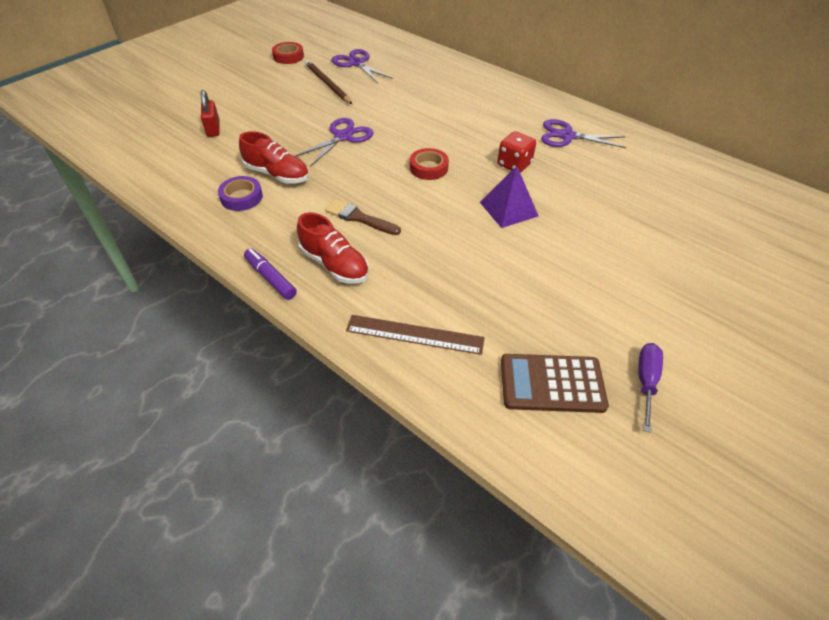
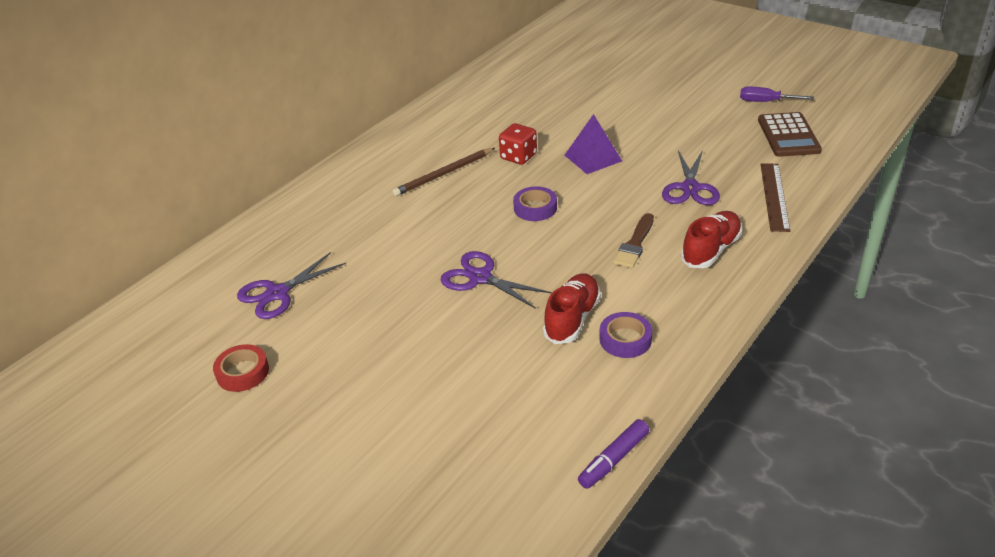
camera: 90 degrees left, 10 degrees down
red padlock [200,90,220,137] -> none
purple marker [244,248,297,300] -> purple marker moved to [578,419,649,489]
brown pencil [305,60,352,104] -> brown pencil moved to [392,148,495,196]
red tape [410,148,449,180] -> purple tape [513,186,557,221]
purple scissors [541,119,627,148] -> purple scissors moved to [662,150,720,205]

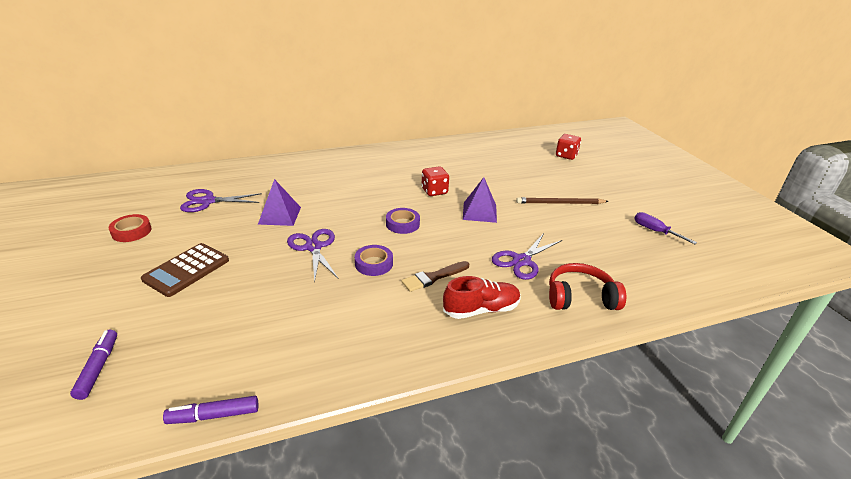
camera: 30 degrees right, 5 degrees down
brown pencil [392,148,495,196] -> brown pencil moved to [516,197,609,204]
red shoe [543,273,601,344] -> none
purple tape [599,312,652,358] -> purple tape moved to [355,245,393,276]
brown calculator [758,112,822,157] -> brown calculator moved to [141,243,229,297]
brown ruler [760,163,790,232] -> red headphones [549,263,626,310]
none -> purple marker [70,330,117,400]
none -> purple pyramid [258,179,301,226]
none -> red dice [556,134,581,160]

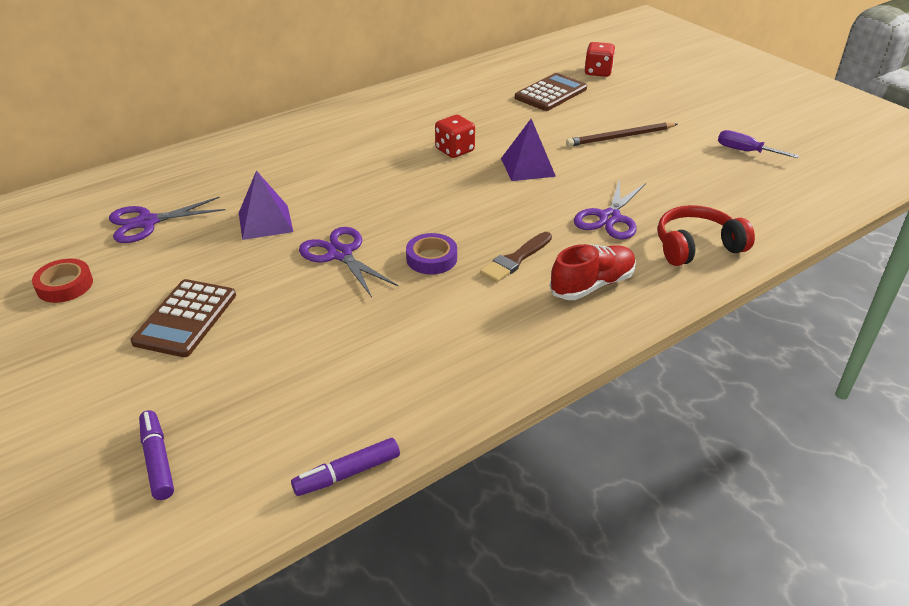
camera: 15 degrees left, 5 degrees up
purple tape [386,208,420,234] -> none
none -> brown calculator [515,73,587,111]

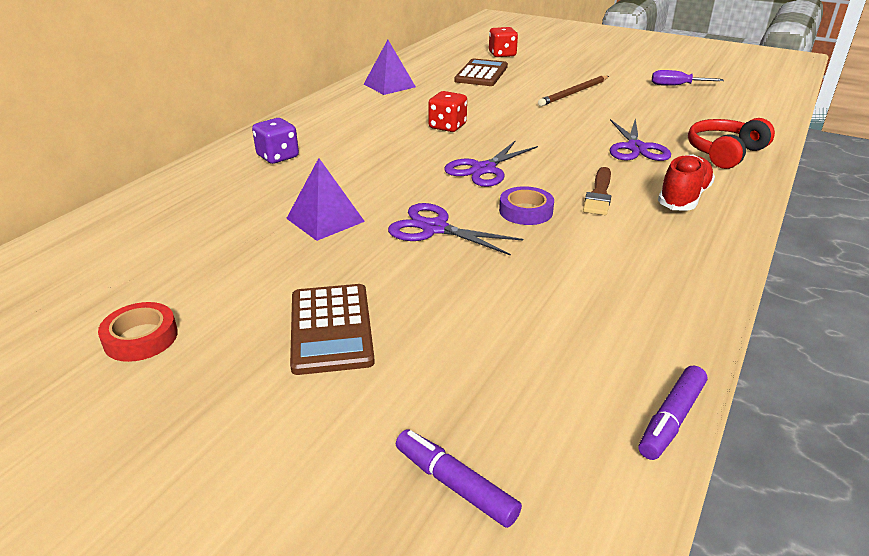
camera: 25 degrees left, 5 degrees down
purple scissors [109,197,225,243] -> purple scissors moved to [444,140,538,187]
purple pyramid [501,119,556,181] -> purple pyramid moved to [364,40,416,95]
none -> purple dice [252,118,299,164]

